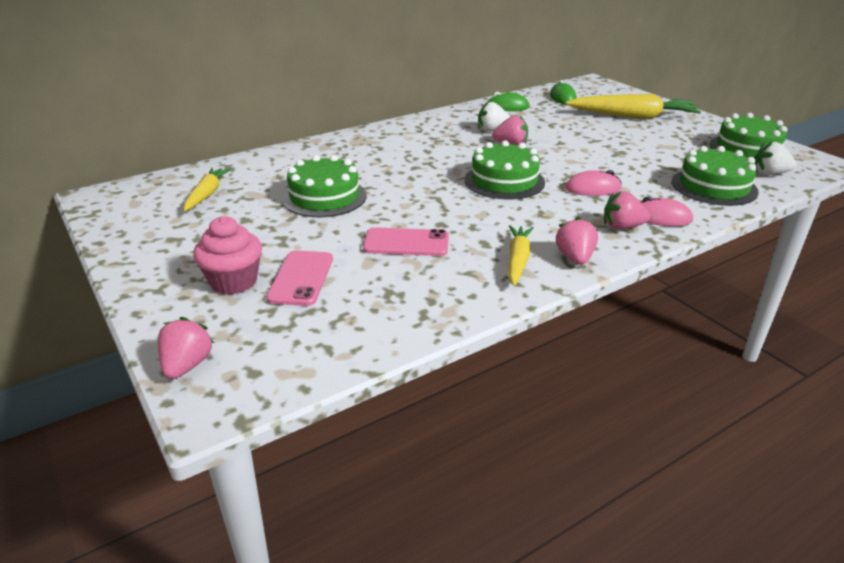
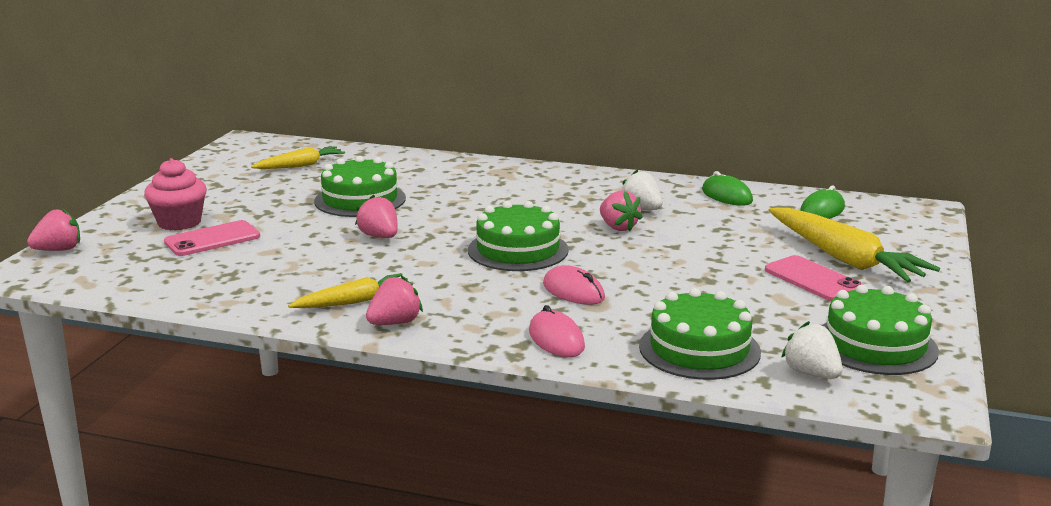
camera: 50 degrees right, 10 degrees down
pink phone [363,227,449,256] -> pink phone moved to [765,255,863,301]
pink strawberry [604,191,650,230] -> pink strawberry moved to [355,195,398,238]

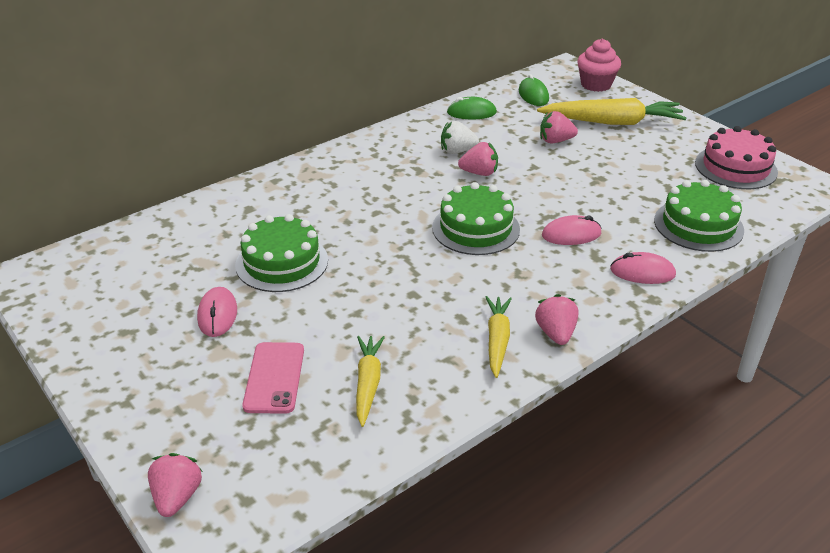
camera: 55 degrees left, 15 degrees up
pink cupcake [144,158,207,231] -> pink cupcake moved to [577,39,621,92]
yellow carrot [251,146,345,169] -> yellow carrot moved to [356,336,385,427]
pink strawberry [355,195,398,238] -> pink strawberry moved to [540,111,578,143]
pink phone [765,255,863,301] -> none
white strawberry [781,321,843,379] -> none
green cake [822,285,939,375] -> pink cake [695,126,778,189]
none -> pink mouse [197,287,237,337]

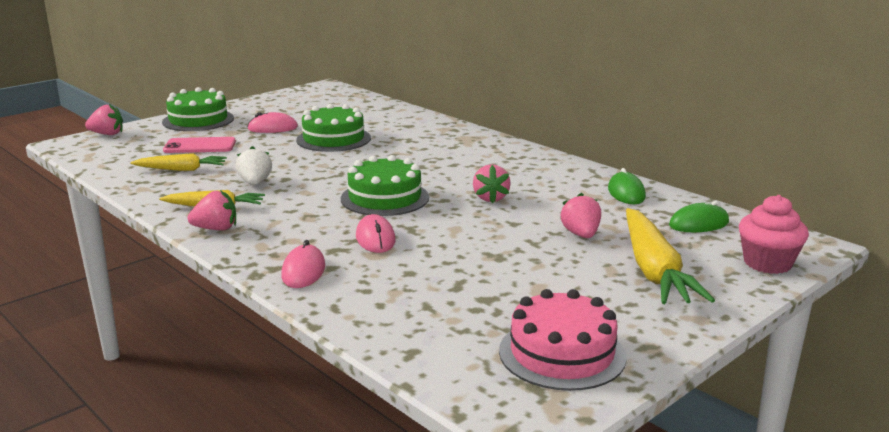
camera: 85 degrees right, 15 degrees down
white strawberry [441,121,479,154] -> white strawberry moved to [236,146,272,185]
green cake [654,180,744,252] -> green cake moved to [162,87,234,131]

